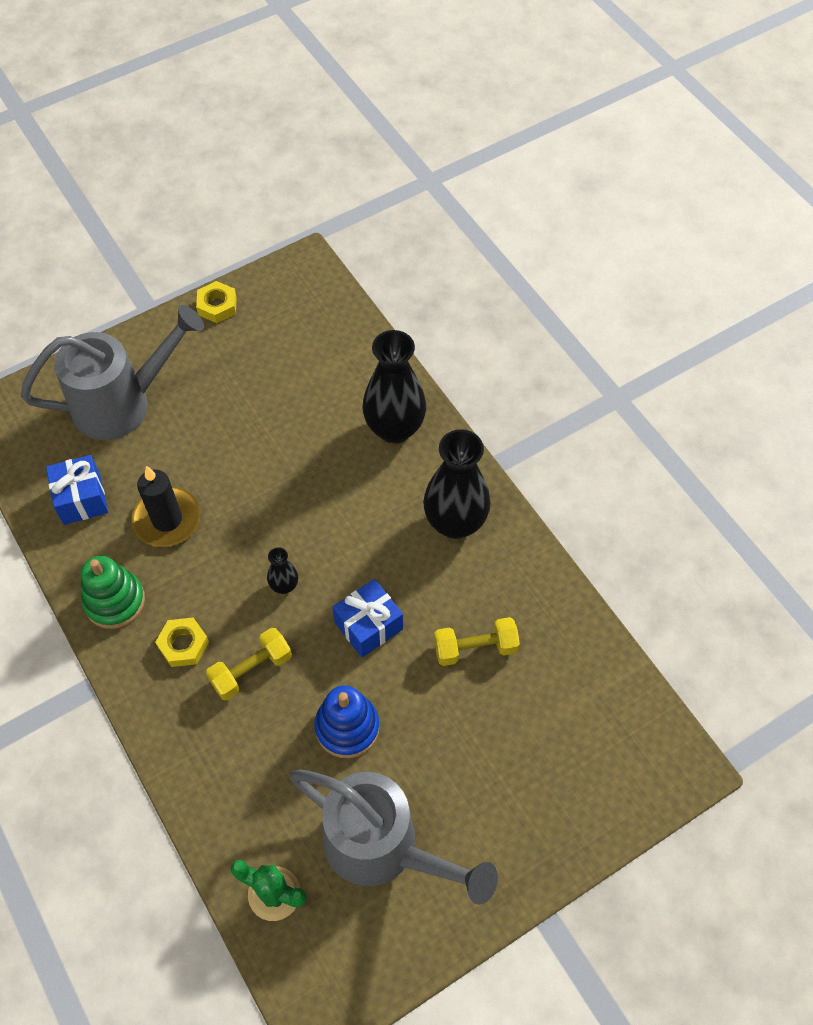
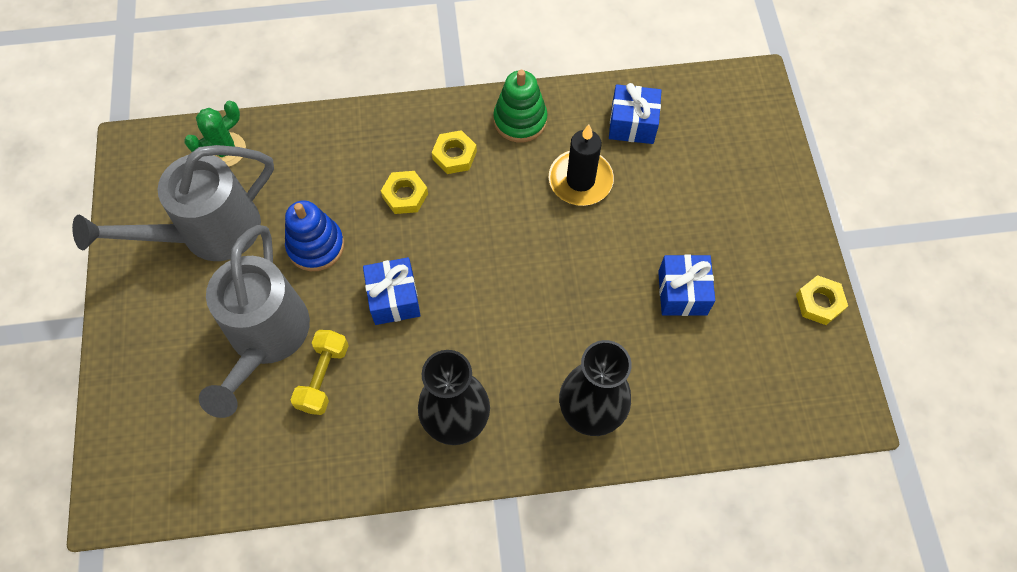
camera: 115 degrees right, 5 degrees up
grey watering can [21,305,204,440] -> grey watering can moved to [199,225,310,418]
yellow dumbbell [206,628,292,700] -> yellow nut [381,171,428,214]
black vase [267,547,298,594] -> none
none -> blue gift [658,254,715,316]

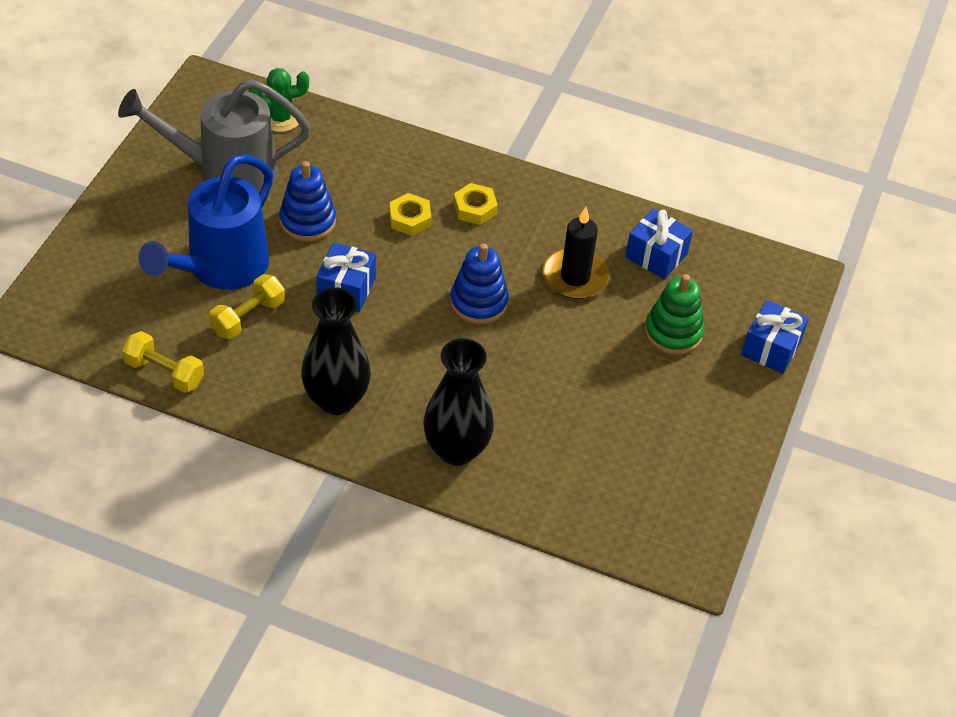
camera: 25 degrees right, 15 degrees down
grey watering can [199,225,310,418] -> blue watering can [139,154,273,290]
green stacking toy [493,70,547,143] -> green stacking toy moved to [645,274,704,355]
blue gift [658,254,715,316] -> blue gift moved to [741,300,809,374]
yellow nut [796,275,848,325] -> none
none -> yellow dumbbell [122,331,204,393]
none -> blue stacking toy [450,243,509,324]

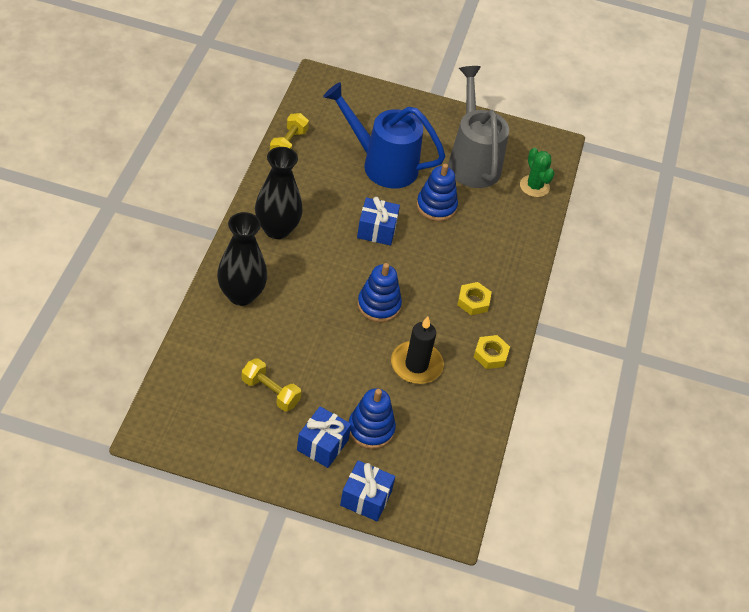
camera: 80 degrees right, 0 degrees up
yellow dumbbell [209,274,285,339] -> yellow dumbbell moved to [241,358,301,411]
yellow nut [389,193,431,236] -> yellow nut moved to [474,335,510,369]
blue gift [625,208,693,279] -> blue gift moved to [297,406,351,468]
green stacking toy [645,274,704,355] -> blue stacking toy [349,388,396,449]

